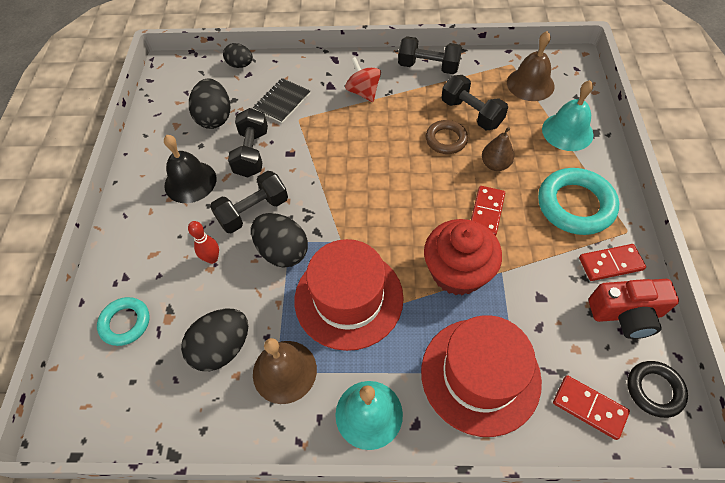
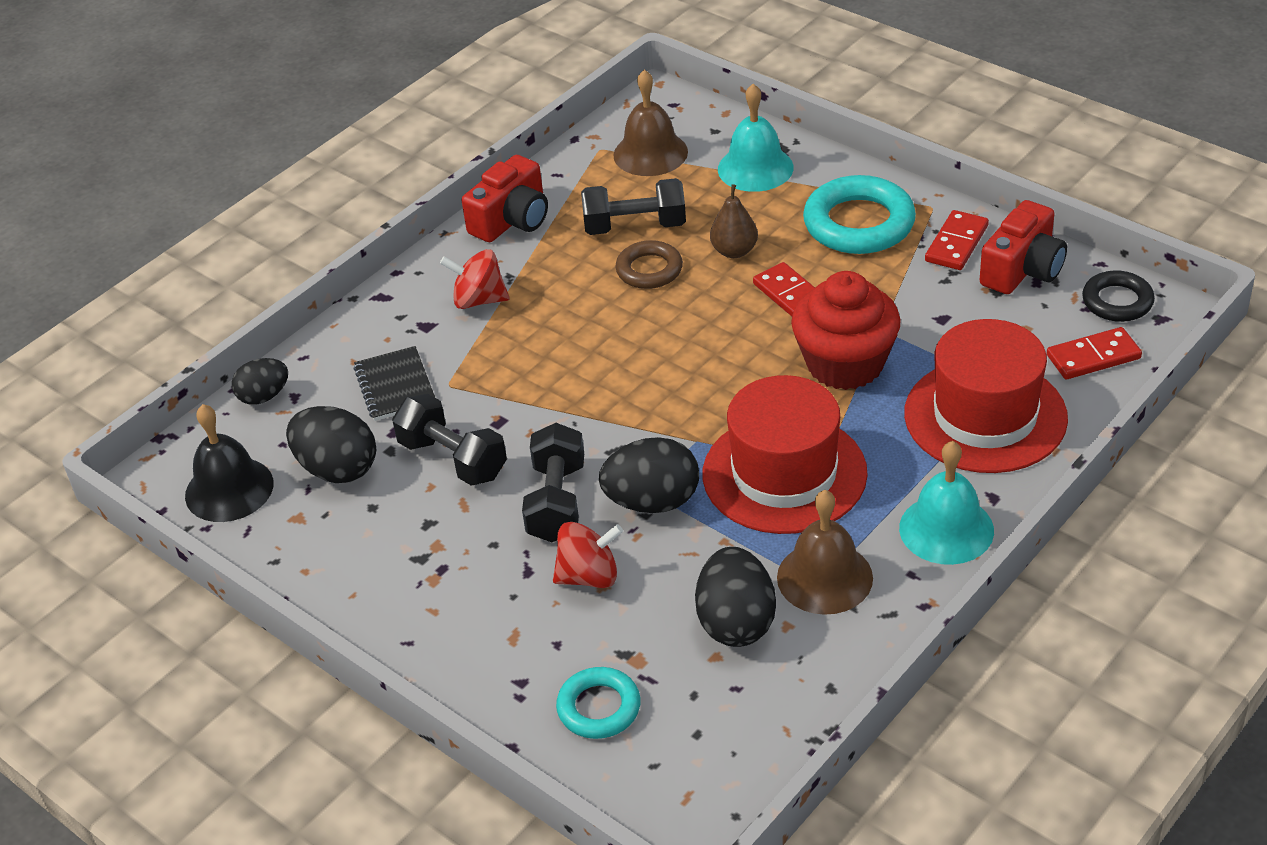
camera: 50 degrees left, 15 degrees down
black bell [164,135,216,203] -> black bell moved to [185,404,273,522]
red bowling pin [188,221,219,264] -> red spinning top [553,522,623,588]
black dumbbell [398,36,462,74] -> red camera [462,155,548,242]

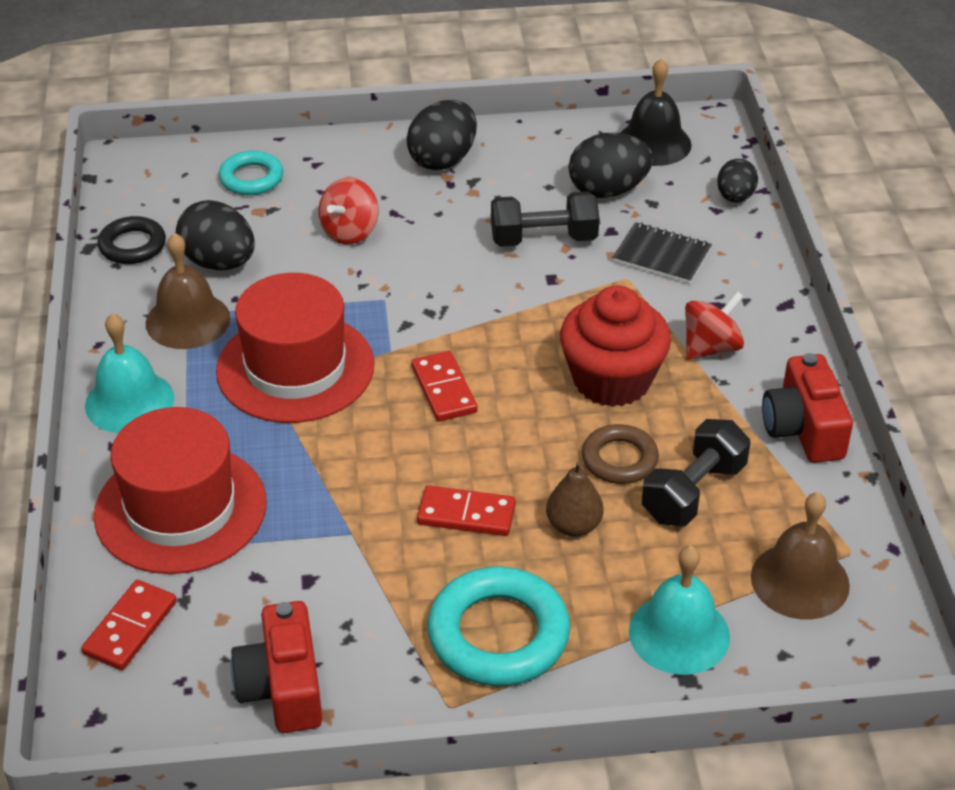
camera: 130 degrees right, 0 degrees up
black dumbbell [522,423,584,542] -> none
black egg [599,437,699,513] -> black egg moved to [406,100,477,170]
red cupcake [791,271,901,390] -> red cupcake moved to [560,285,671,407]
red domino [925,210,989,270] -> red domino moved to [411,351,478,422]
black ring [1082,270,1155,322] -> black ring moved to [98,216,166,264]

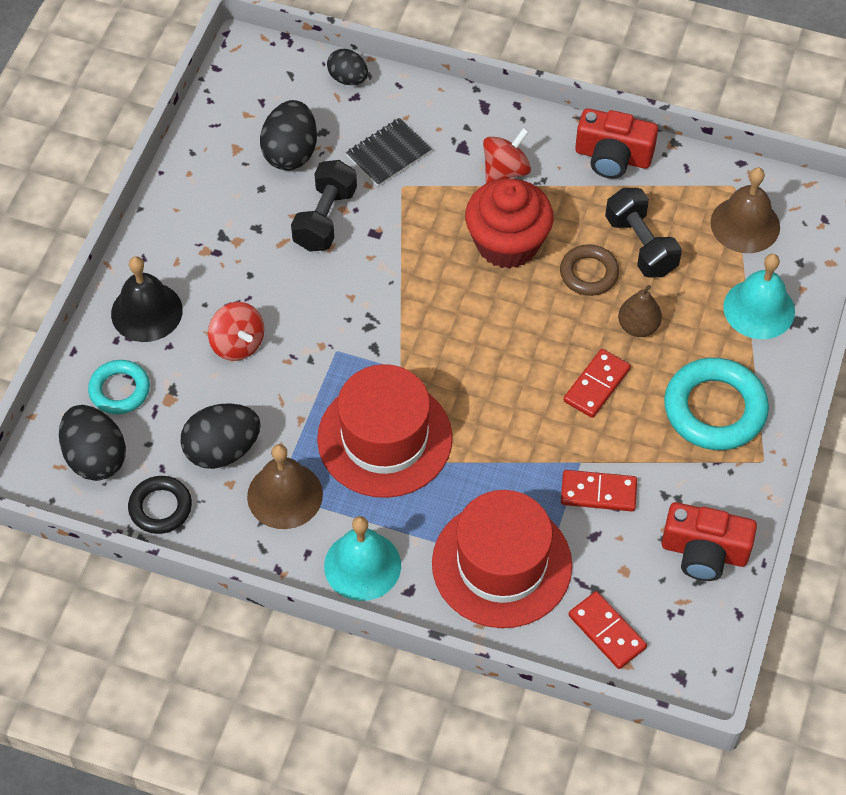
camera: 65 degrees left, 15 degrees up
black egg [406,100,477,170] -> black egg moved to [59,405,126,481]
red domino [411,351,478,422] -> red domino moved to [561,470,637,511]
black bell [620,58,692,166] -> black bell moved to [111,256,183,342]
red spinning top [685,291,744,360] -> red spinning top turned 60 degrees clockwise [483,128,531,183]

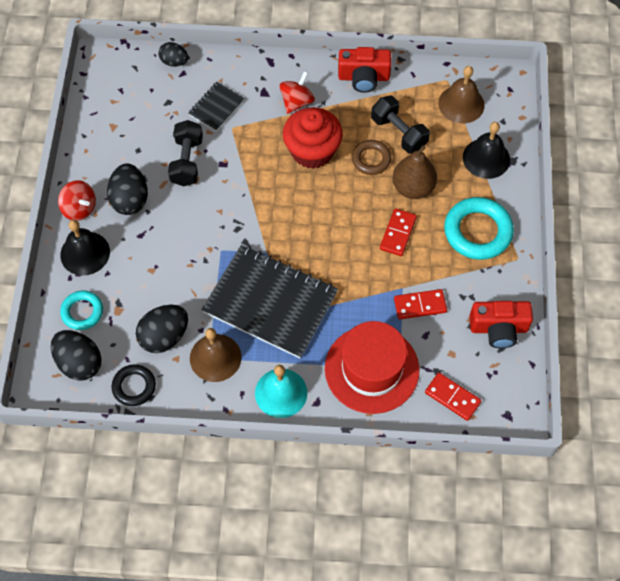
camera: 15 degrees left, 5 degrees up
red spinning top [208,302,264,361] -> red spinning top moved to [58,180,96,221]
black egg [260,100,317,170] -> black egg moved to [107,163,148,215]
red hat [317,364,453,498] -> black notebook [201,245,338,358]
brown pear [618,285,662,337] -> brown pear [393,145,437,199], size x1.52
turquoise bell [723,254,795,339] -> black bell [463,122,510,179]

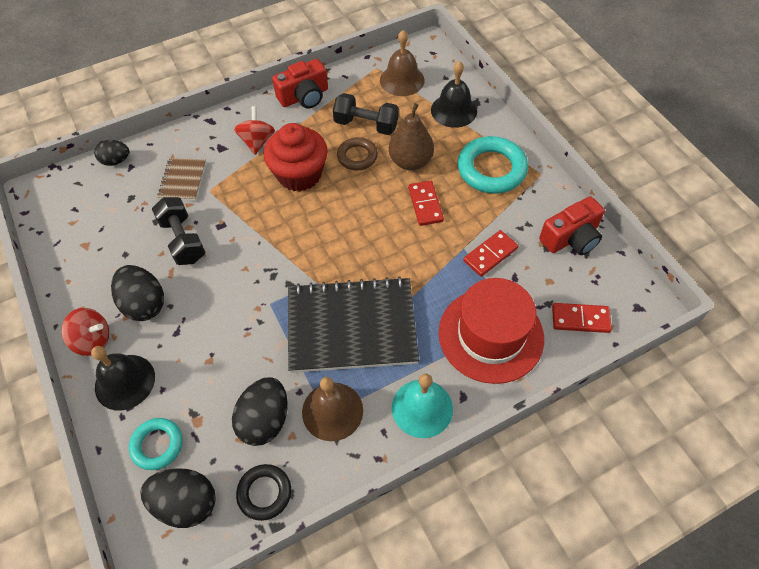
camera: 30 degrees left, 5 degrees down
black notebook [188,82,245,131] -> brown notebook [157,158,206,201]

